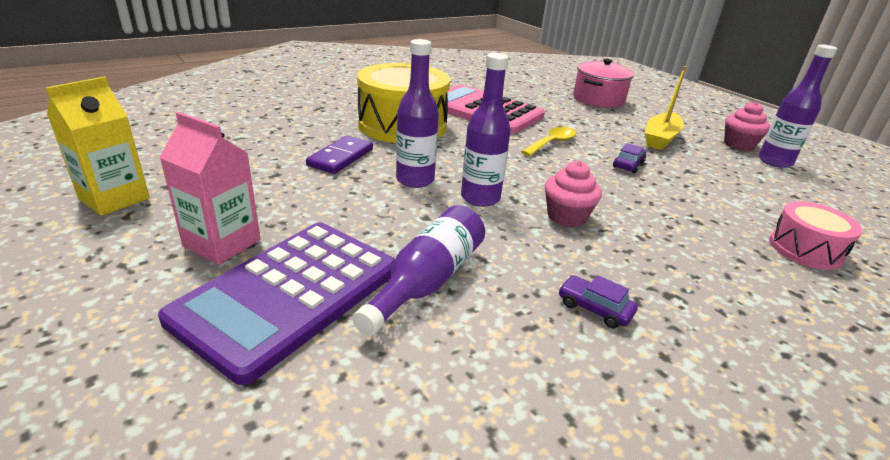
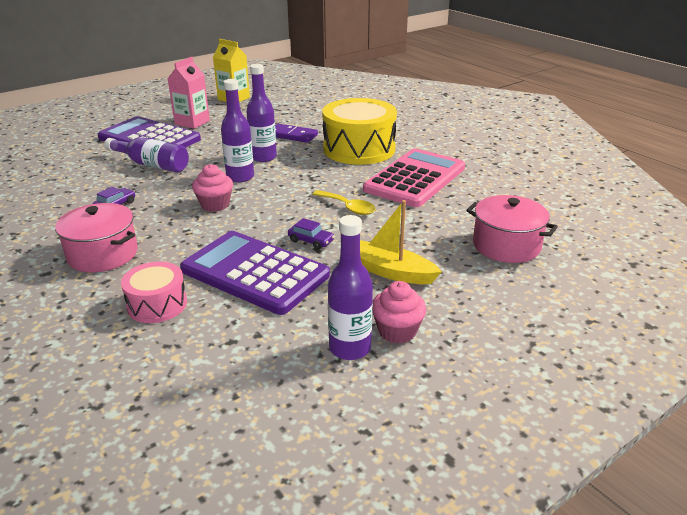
camera: 90 degrees right, 0 degrees up
none -> pink pot [55,203,138,272]
none -> purple calculator [180,231,330,315]

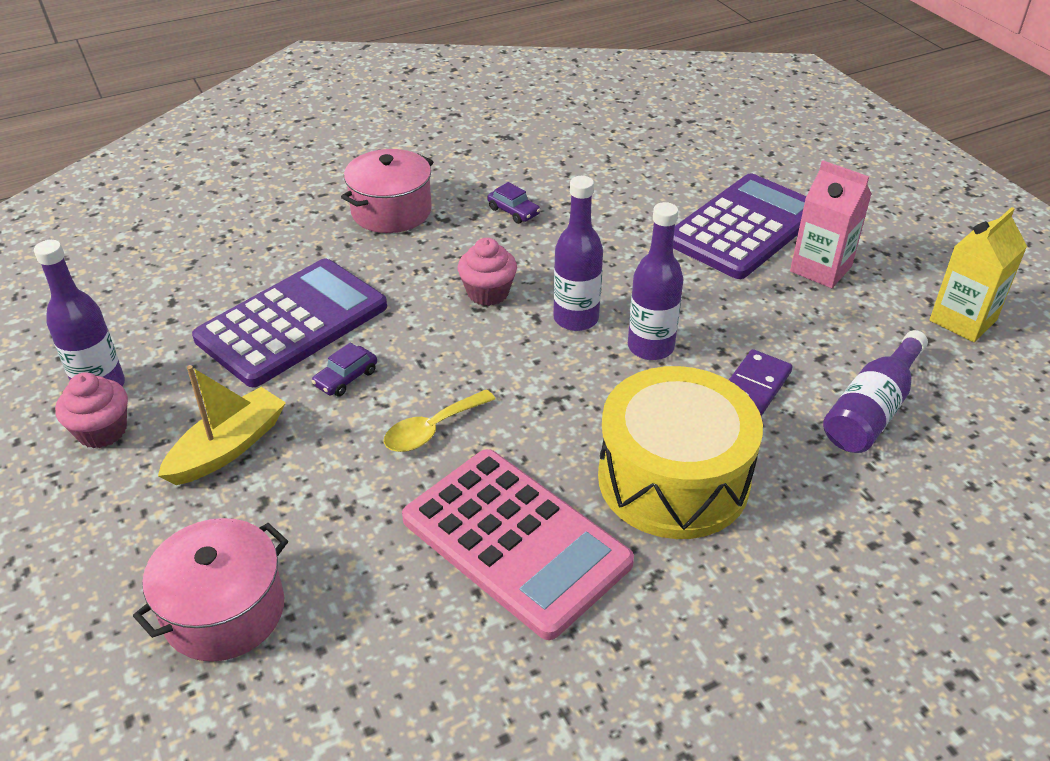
camera: 100 degrees right, 10 degrees up
purple bottle [104,137,189,173] -> purple bottle moved to [823,330,928,453]
pink drum [121,262,187,323] -> none

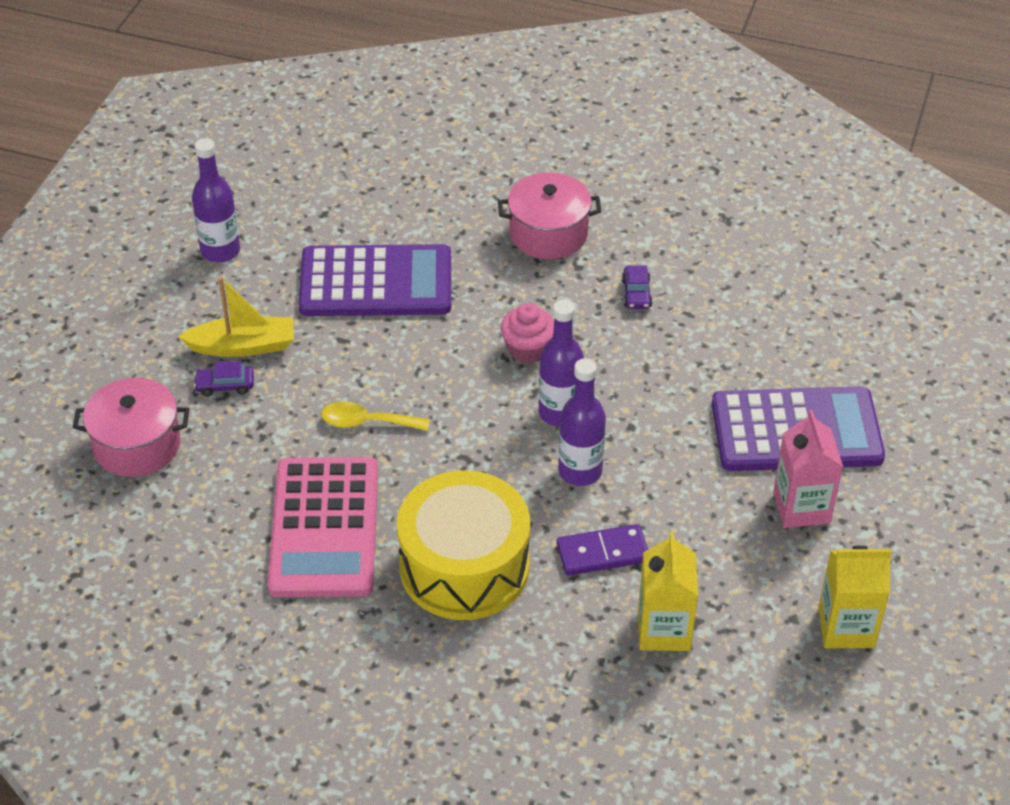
camera: 45 degrees right, 5 degrees up
pink cupcake [55,372,128,448] -> none
purple car [312,343,377,396] -> purple car moved to [194,361,254,397]
purple bottle [823,330,928,453] -> yellow carton [638,532,698,651]

